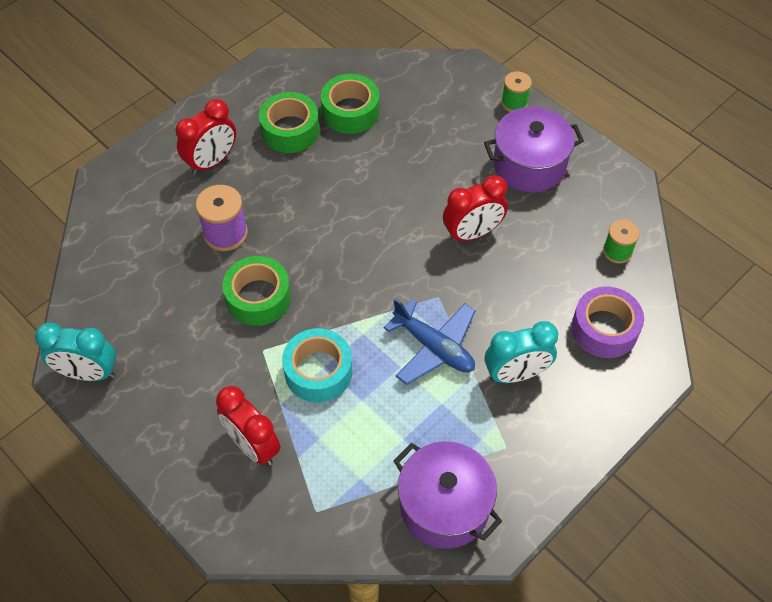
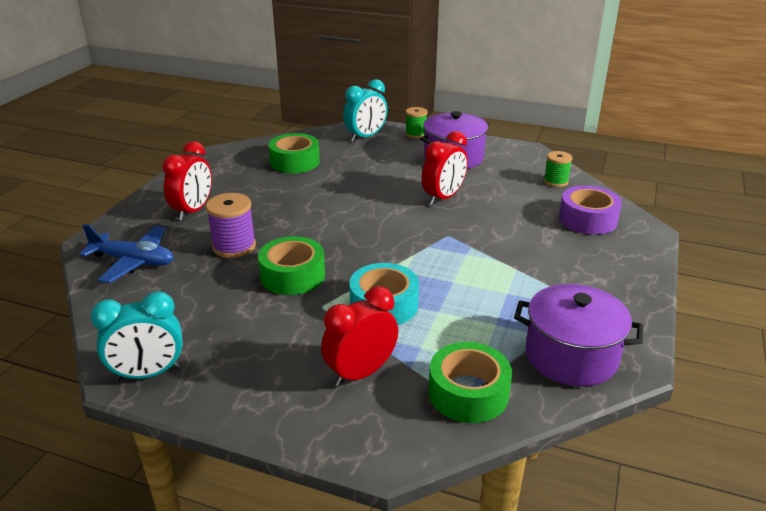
camera: 25 degrees left, 25 degrees down
red clock [216,386,281,465] -> red clock turned 120 degrees clockwise [321,286,398,387]
green tape [259,92,319,153] -> green tape moved to [429,342,512,423]
blue plane [384,298,475,385] -> blue plane moved to [79,224,173,283]
turquoise clock [485,321,558,383] -> turquoise clock moved to [343,79,388,141]

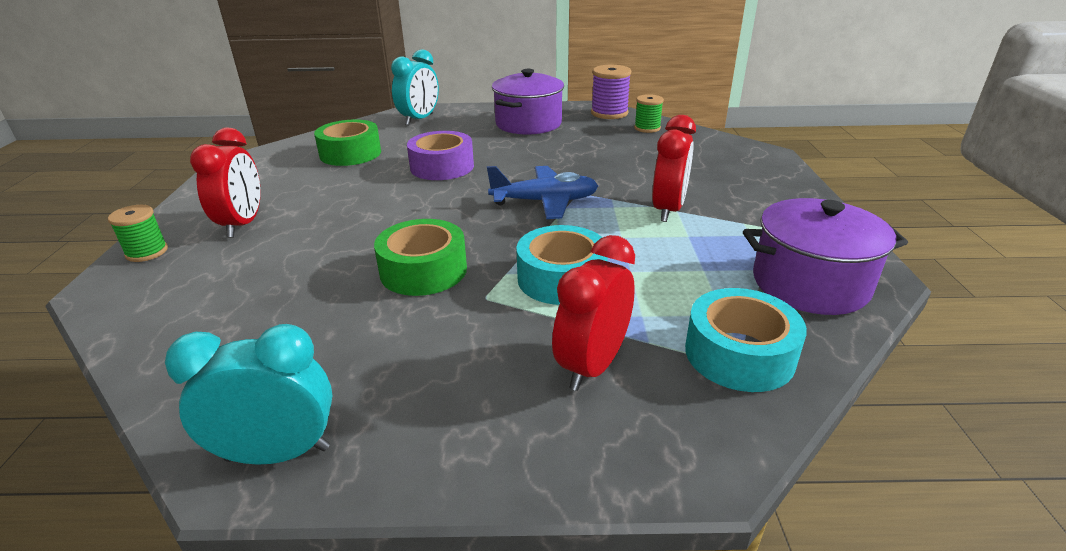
camera: 20 degrees left, 0 degrees up
blue plane [79,224,173,283] -> blue plane moved to [487,166,598,219]
turquoise clock [90,291,183,381] -> turquoise clock turned 150 degrees counterclockwise [165,324,333,465]
purple spool [206,193,256,258] -> purple spool moved to [591,65,631,119]
green spool [405,107,427,138] -> green spool moved to [108,205,168,262]
red clock [422,131,468,205] -> red clock moved to [652,115,696,222]
green tape [429,342,512,423] -> turquoise tape [685,288,807,392]
purple tape [559,185,622,235] -> purple tape moved to [407,131,474,180]

